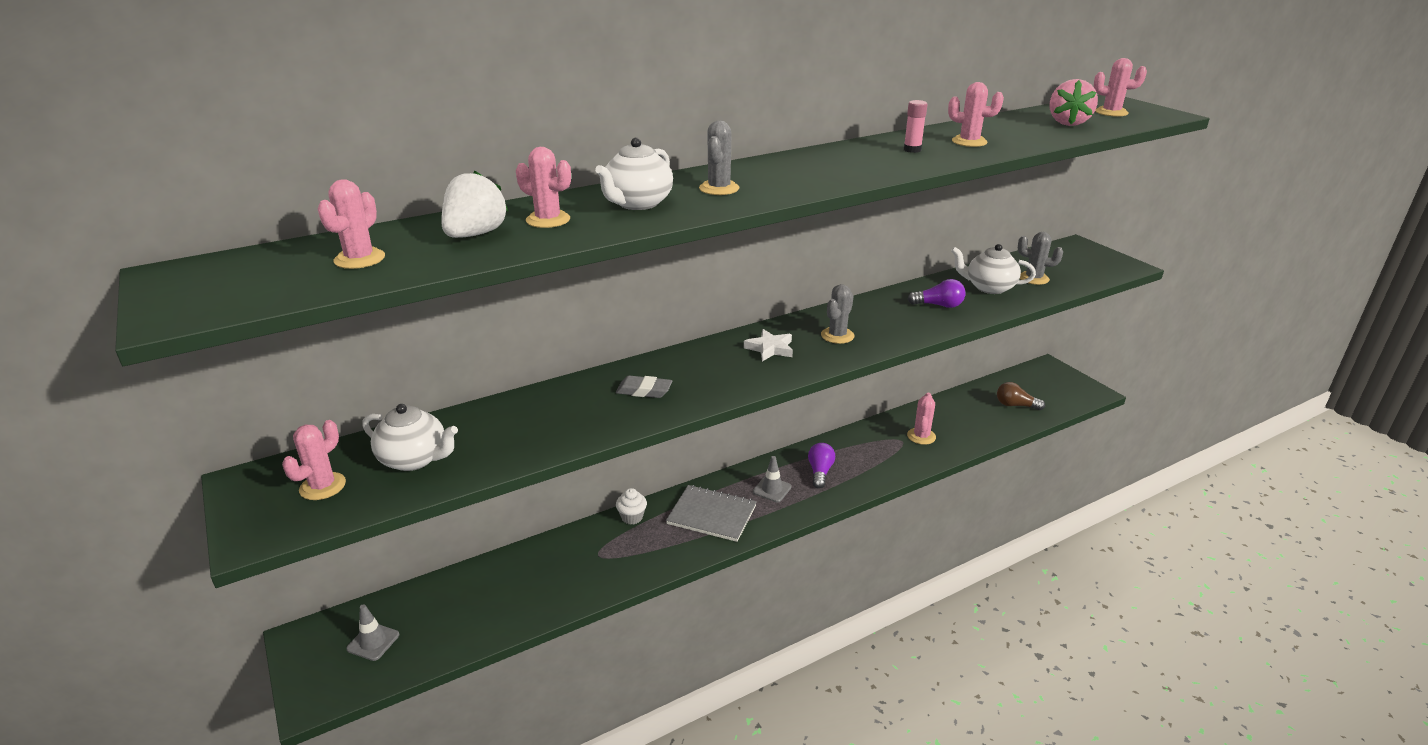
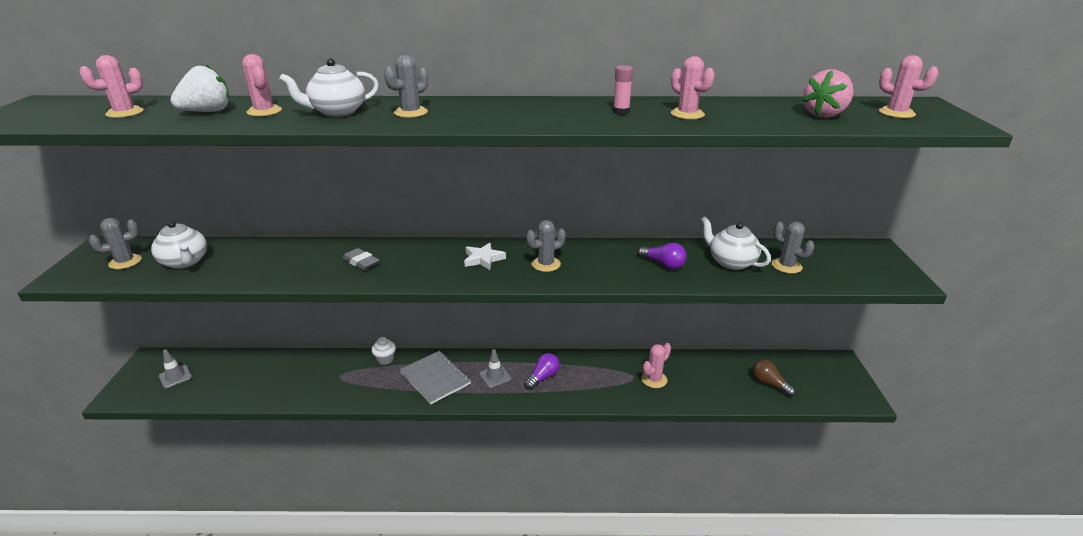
camera: 30 degrees right, 0 degrees up
pink cactus [282,420,346,500] -> grey cactus [89,218,142,269]

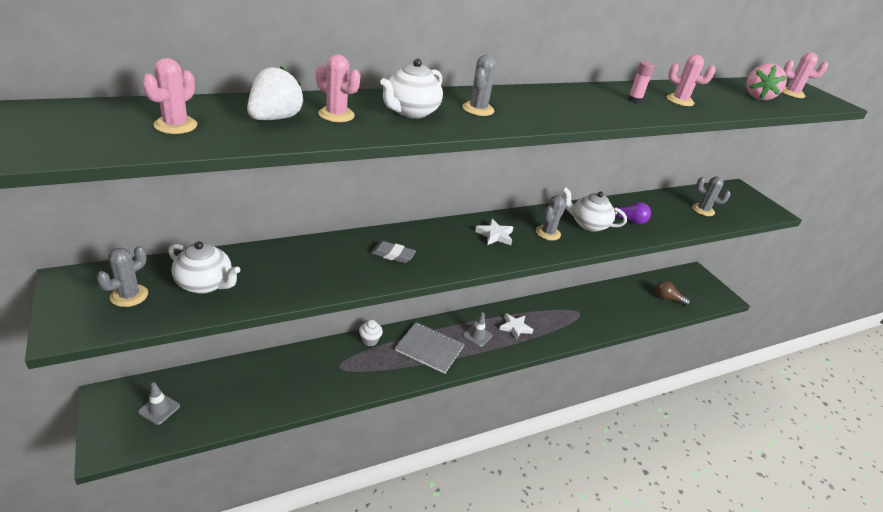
camera: 30 degrees left, 5 degrees up
purple light bulb [525,353,560,390] -> white star [499,313,533,340]
pink cactus [641,343,671,388] -> none
white teapot [701,216,771,270] -> white teapot moved to [562,187,627,232]

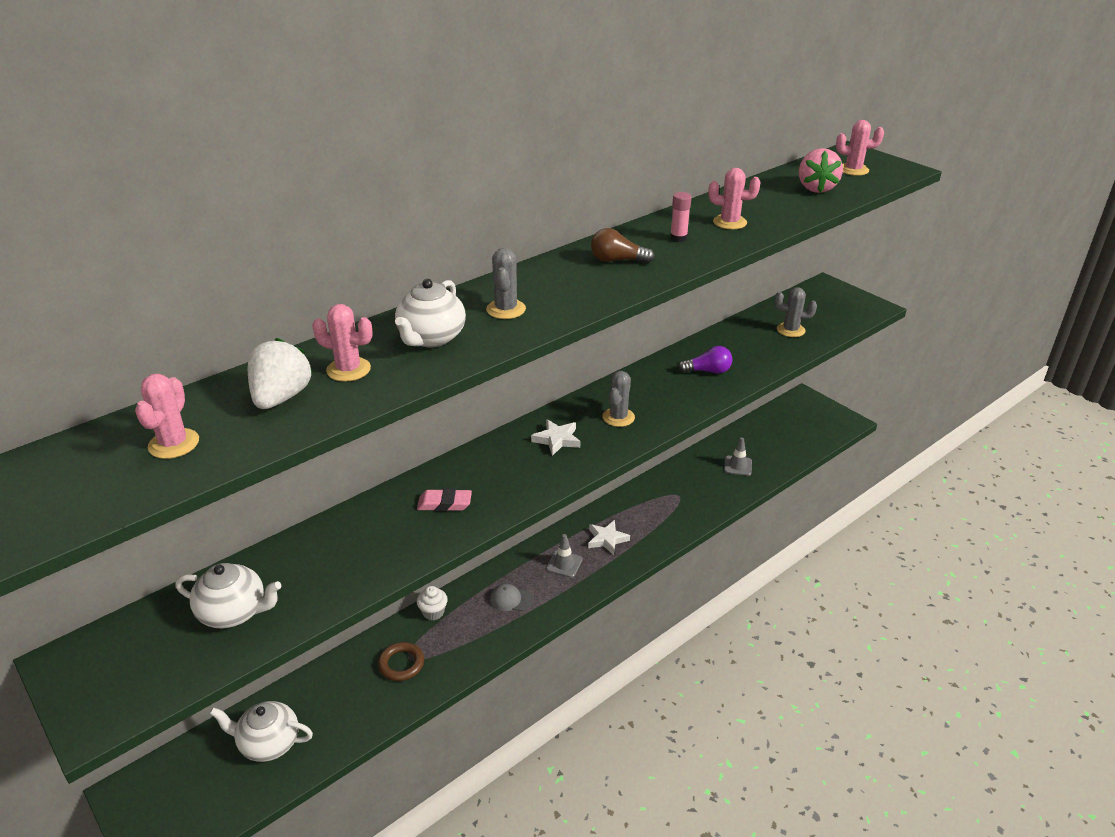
camera: 10 degrees left, 0 degrees up
grey cactus [97,246,148,307] -> none
grey traffic cone [138,382,180,425] -> grey traffic cone moved to [724,437,752,476]
grey eraser [371,241,416,263] -> pink eraser [417,489,472,511]
grey notebook [395,322,464,374] -> grey cap [490,584,533,611]
white teapot [562,187,627,232] -> white teapot moved to [210,701,313,762]
brown light bulb [655,281,690,306] -> brown light bulb moved to [591,228,655,263]
none -> brown ring [378,642,424,681]

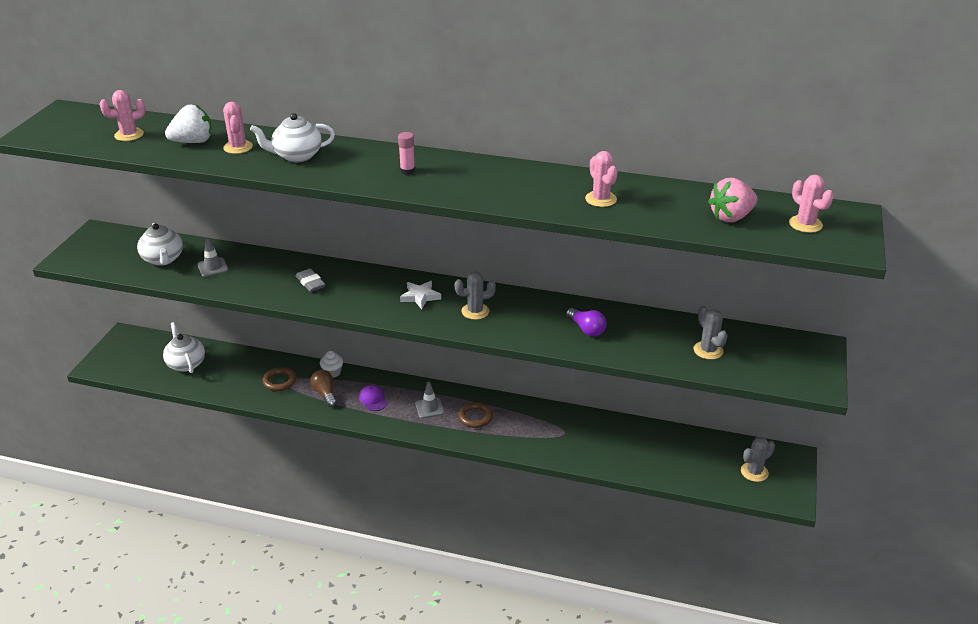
camera: 55 degrees right, 0 degrees up
pink eraser [417,489,472,511] -> grey eraser [296,269,326,292]
grey cactus [486,248,526,319] -> grey cactus moved to [741,436,775,482]
grey cap [490,584,533,611] -> purple cap [359,385,388,411]
white star [588,520,630,555] -> brown ring [458,402,493,428]
brown light bulb [591,228,655,263] -> brown light bulb moved to [310,370,337,407]
pink glue stick [670,192,691,242] -> pink glue stick moved to [398,132,415,175]
grey traffic cone [724,437,752,476] -> grey traffic cone moved to [198,237,229,277]

